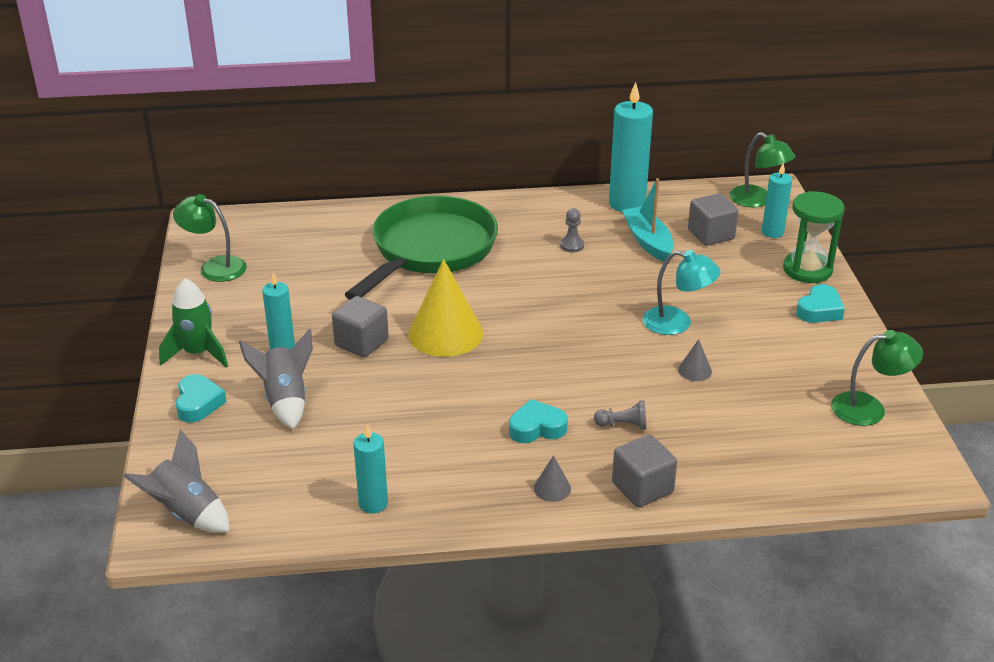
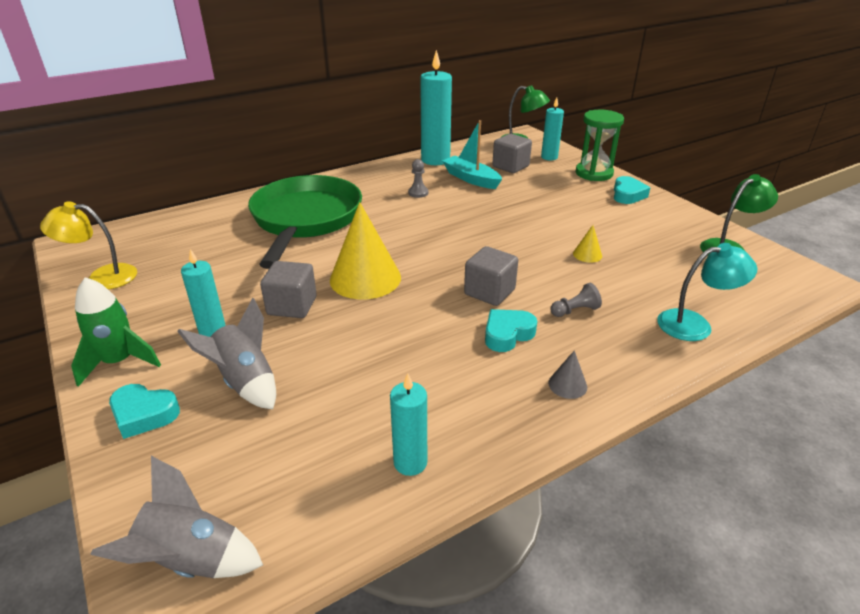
camera: 25 degrees left, 0 degrees up
green lamp [173,194,247,282] -> yellow lamp [40,201,137,289]
turquoise heart [175,374,227,423] -> turquoise heart turned 135 degrees clockwise [109,384,180,439]
grey cube [612,435,677,507] -> grey cube moved to [464,246,518,306]
turquoise lamp [643,250,721,335] -> turquoise lamp moved to [657,243,757,341]
grey cone [678,339,712,381] -> yellow cone [573,225,602,263]

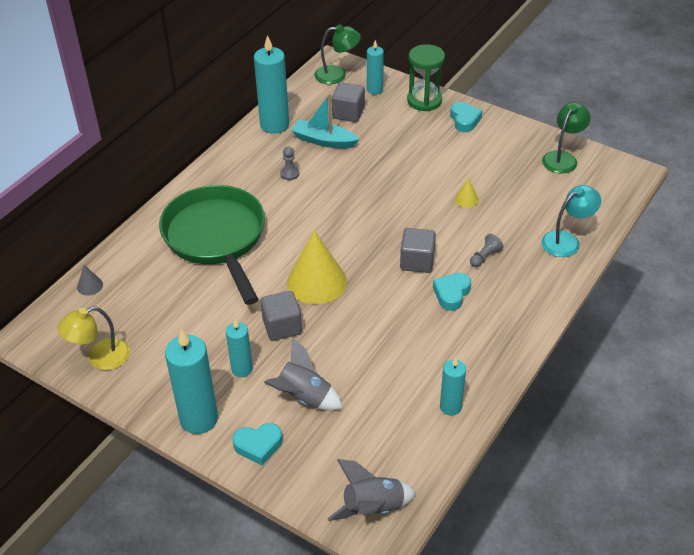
camera: 25 degrees left, 10 degrees up
green rocket [71,277,161,387] -> turquoise candle [165,329,218,434]
grey cone [548,351,587,399] -> grey cone moved to [77,265,103,296]

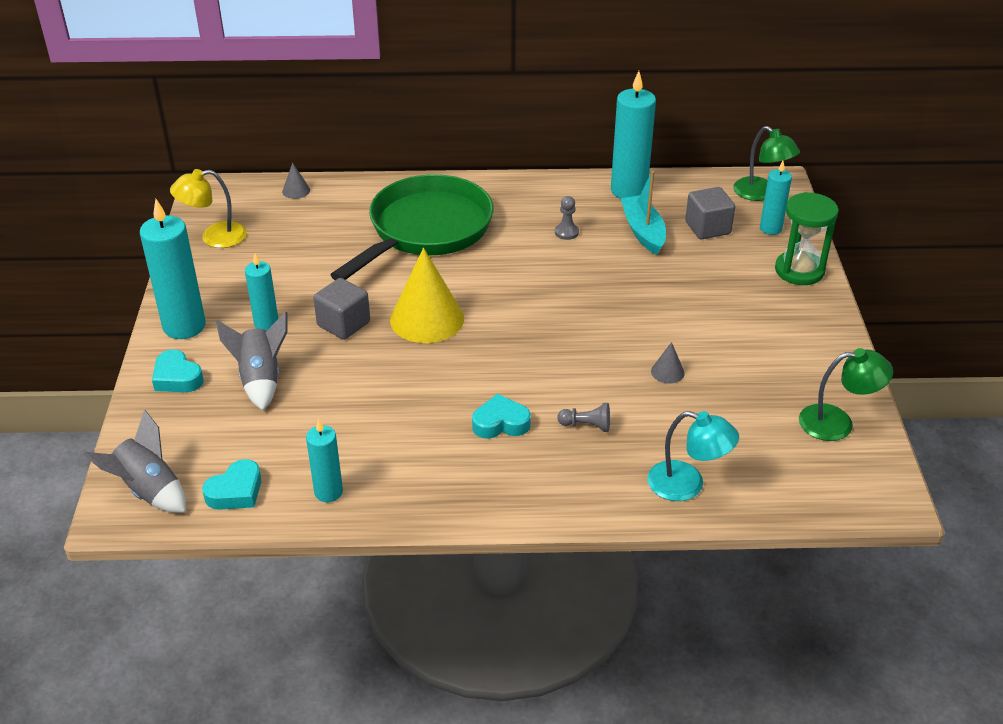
camera: 55 degrees right, 5 degrees down
yellow lamp [57,307,130,370] -> yellow lamp turned 45 degrees counterclockwise [170,169,247,248]
grey cube [400,228,436,273] -> none
turquoise heart [450,102,482,132] -> turquoise heart moved to [202,459,261,510]
yellow cone [455,178,479,208] -> grey cone [651,342,685,384]

